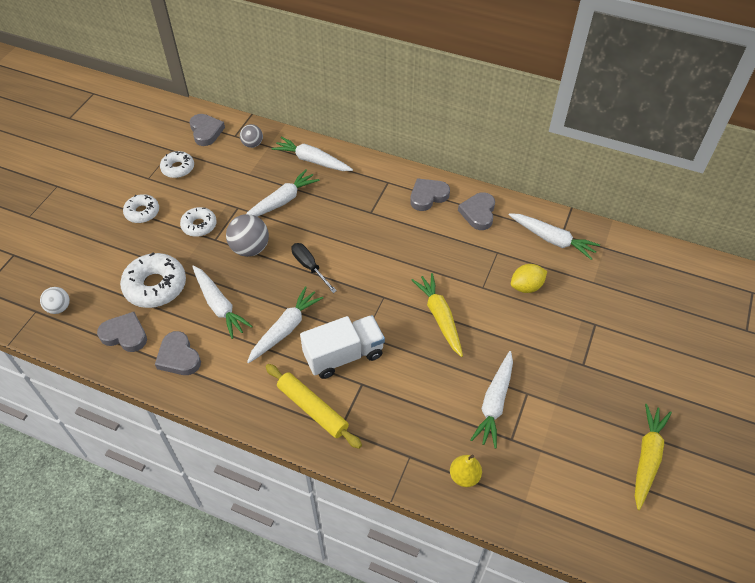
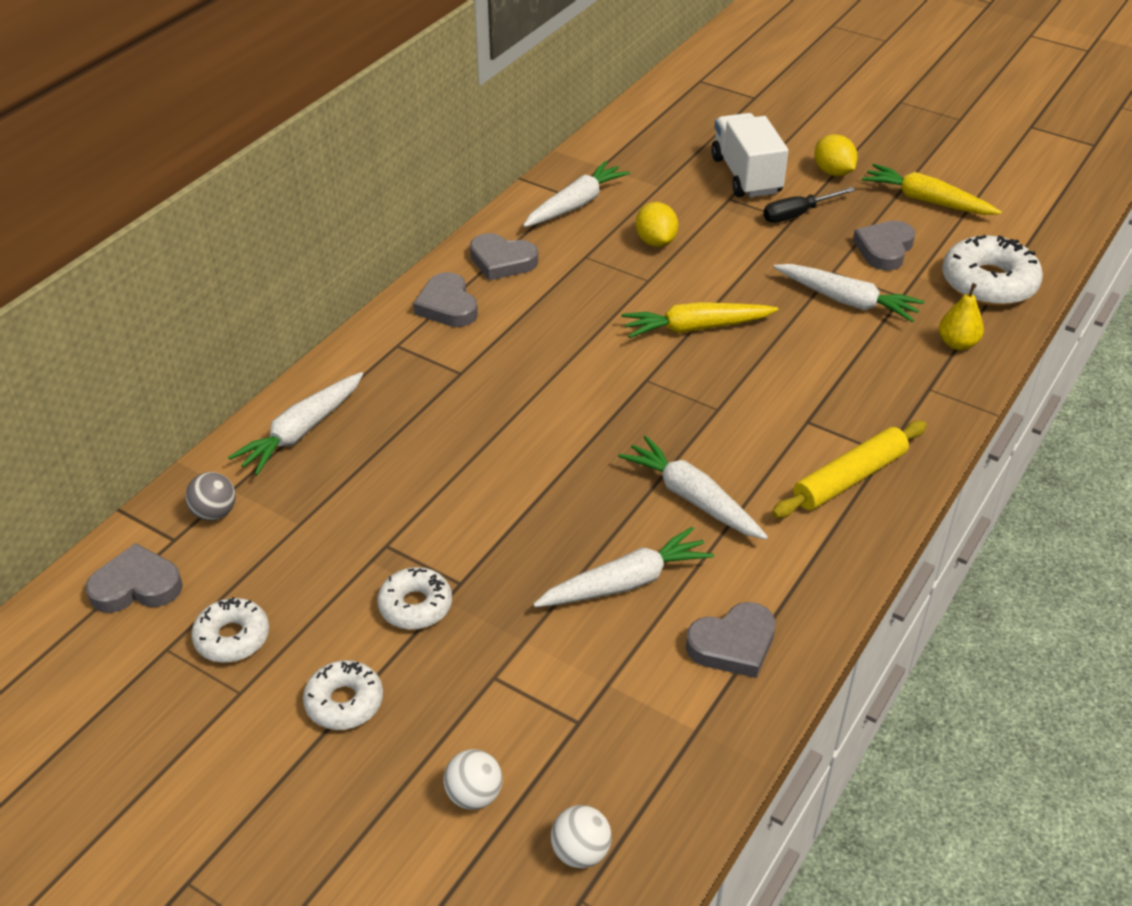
camera: 80 degrees left, 10 degrees down
grey heart [97,312,147,352] -> grey heart moved to [853,220,915,271]
white donut [120,252,186,308] -> white donut moved to [942,235,1043,306]
grey ball [226,214,269,257] -> none
white carrot [246,169,320,217] -> none
black screwdriver [291,243,337,293] -> black screwdriver moved to [763,187,856,223]
white truck [300,315,385,379] -> white truck moved to [711,113,788,197]
none -> white ball [444,749,503,810]
none -> yellow lemon [814,134,858,176]

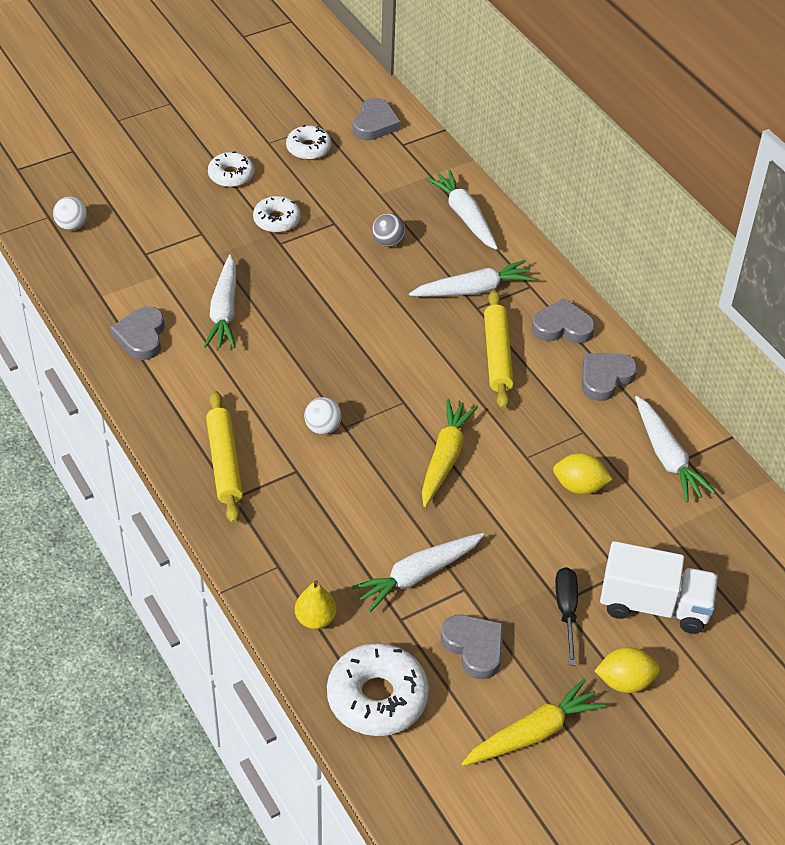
camera: 115 degrees right, 5 degrees up
grey ball [185,472,236,521] -> grey ball moved to [372,213,406,247]
white ball [444,749,503,810] -> white ball moved to [304,397,342,435]
white carrot [618,435,768,540] -> white carrot moved to [409,260,535,297]
none -> yellow rolling pin [484,290,514,409]

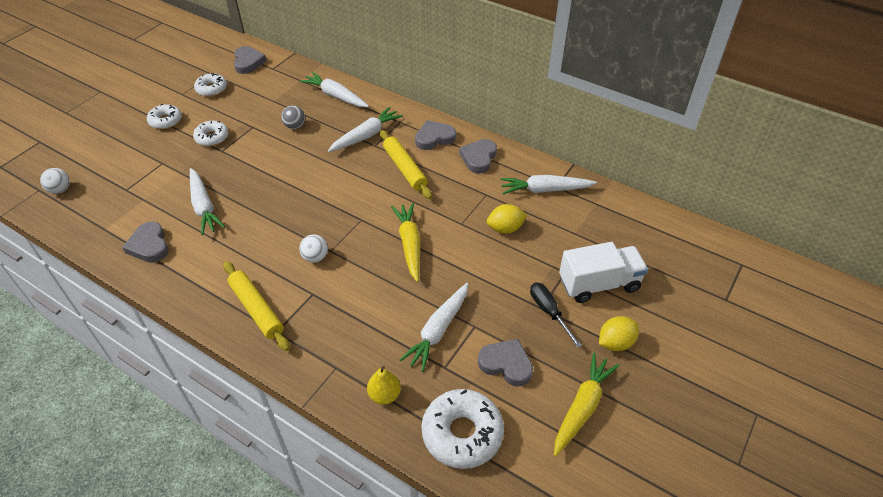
camera: 25 degrees left, 0 degrees up
white carrot [635,396,716,502] -> white carrot turned 135 degrees clockwise [500,175,597,194]

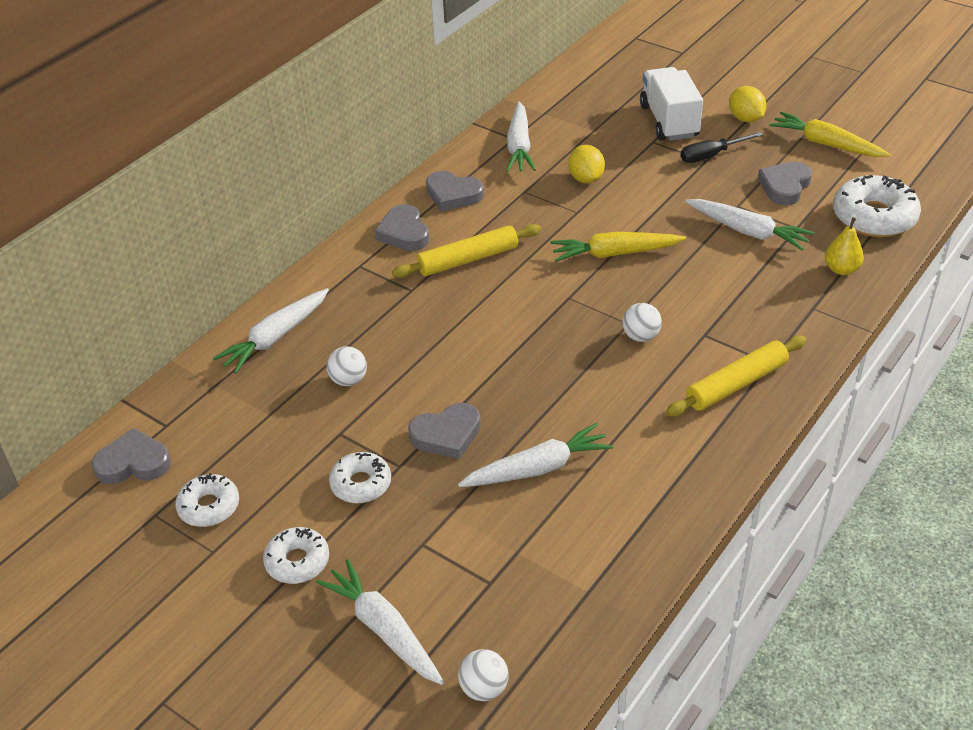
camera: 85 degrees left, 5 degrees down
grey heart [122,221,169,263] -> grey heart moved to [408,403,481,459]
grey ball [281,105,305,129] -> white ball [327,346,367,386]
white carrot [328,107,403,152] -> white carrot moved to [316,559,444,685]

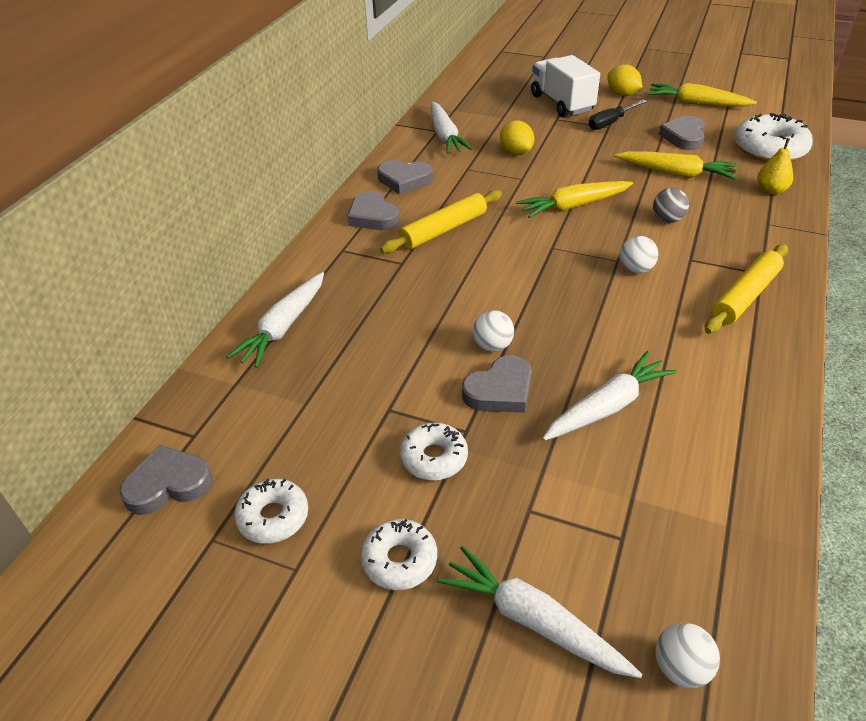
camera: 15 degrees left, 0 degrees up
white ball [327,346,367,386] -> white ball moved to [473,310,514,352]
white carrot [685,199,814,250] -> yellow carrot [615,151,737,179]
none -> grey ball [653,188,689,223]

